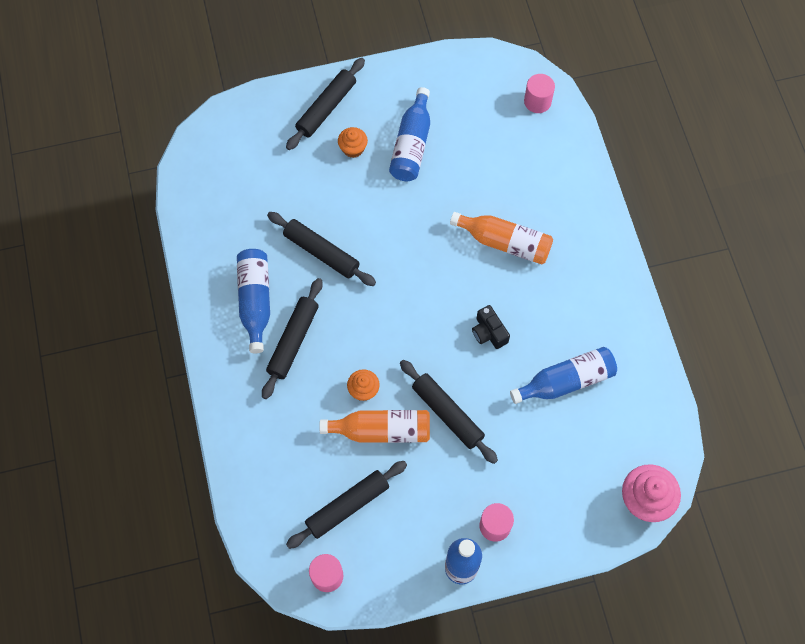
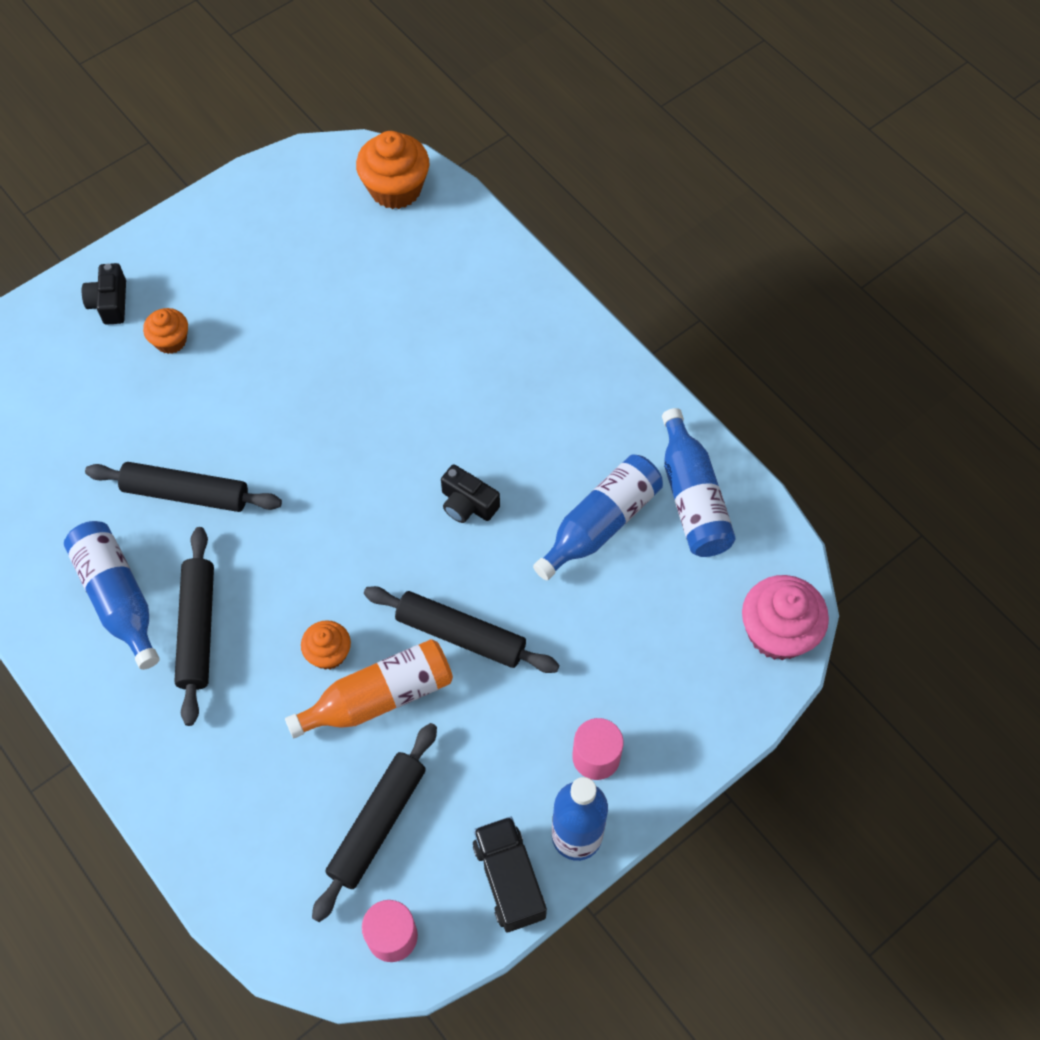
camera: 25 degrees left, 5 degrees down
black rolling pin [286,58,365,150] -> black camera [82,263,126,325]
blue bottle [389,87,430,181] -> blue bottle moved to [662,408,736,557]
orange bottle [450,212,553,265] -> none
pink cylinder [524,74,555,113] -> orange cupcake [356,131,429,209]
none -> black truck [473,816,547,933]

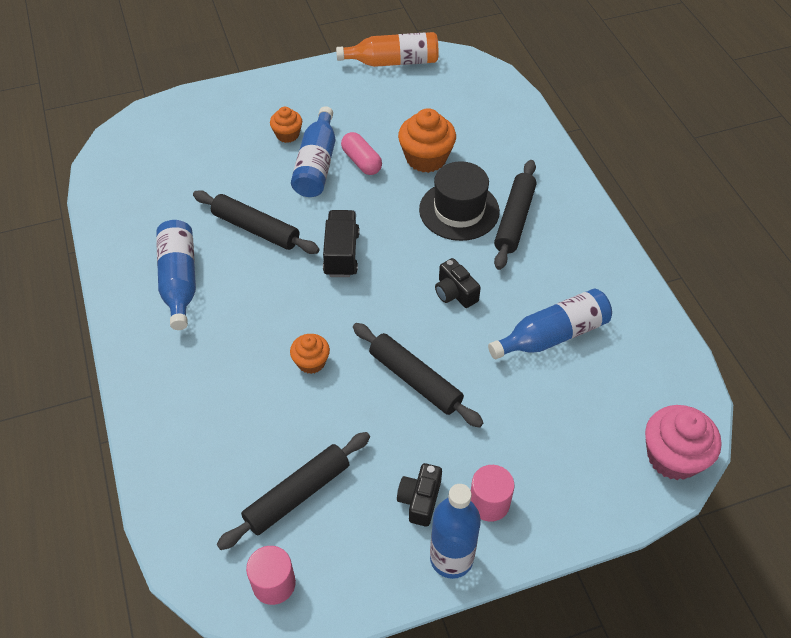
camera: 20 degrees right, 10 degrees down
black camera [82,263,126,325] -> black camera moved to [397,463,442,527]
black rolling pin [174,527,214,726] -> black rolling pin moved to [494,160,537,270]
orange bottle [285,639,453,738] -> orange bottle moved to [336,32,438,67]
orange cupcake [356,131,429,209] -> orange cupcake moved to [398,108,456,173]
black truck [473,816,547,933] -> black truck moved to [323,210,360,277]
blue bottle [662,408,736,557] -> blue bottle moved to [291,106,335,197]
none -> pink capsule [341,132,382,175]
none -> black hat [419,161,500,241]

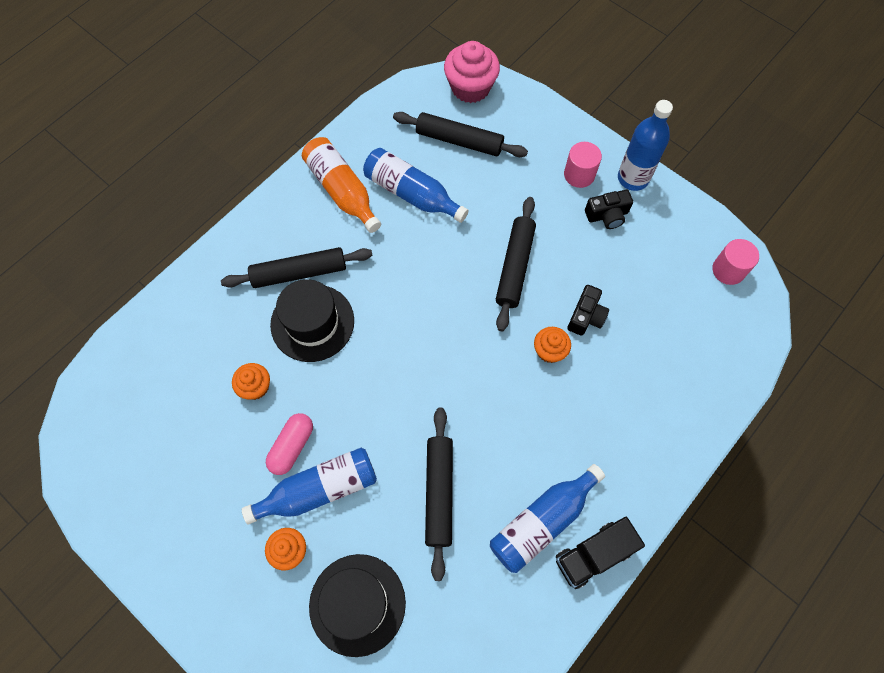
camera: 120 degrees left, 15 degrees up
black rolling pin [217,432,370,550] -> black rolling pin moved to [393,112,528,157]
black truck [323,210,360,277] -> black truck moved to [556,517,645,589]
orange bottle [336,32,438,67] -> orange bottle moved to [302,137,381,233]
orange cupcake [398,108,456,173] -> orange cupcake [232,363,270,400], size x0.58
black camera [435,258,481,308] -> black camera moved to [567,285,609,336]
none -> black hat [309,554,406,657]

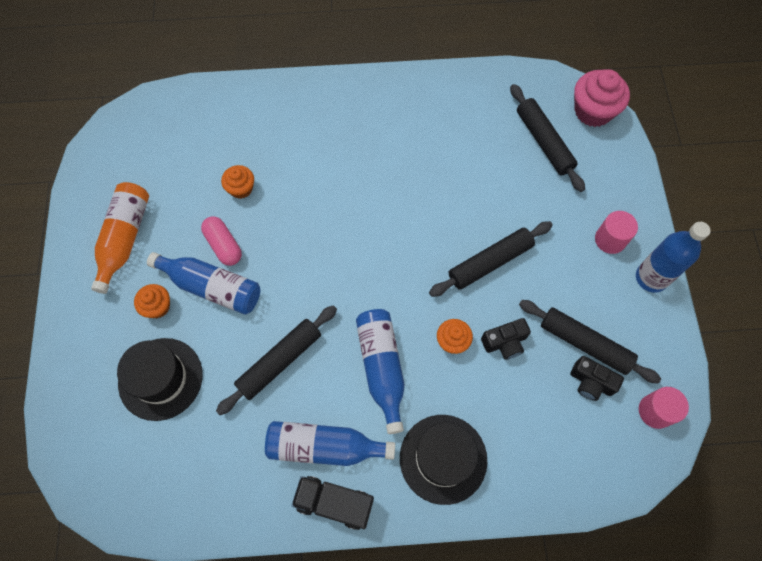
camera: 45 degrees right, 0 degrees up
black rolling pin [221,247,373,288] -> black rolling pin moved to [519,300,661,383]
pink capsule [266,413,313,475] -> pink capsule turned 75 degrees clockwise [201,216,242,266]
black hat [270,279,354,362] -> black hat moved to [400,415,487,505]
orange bottle [302,137,381,233] -> orange bottle moved to [91,182,149,294]
blue bottle [363,148,469,223] -> blue bottle moved to [356,309,404,434]
black camera [585,190,633,229] -> black camera moved to [570,356,624,401]

